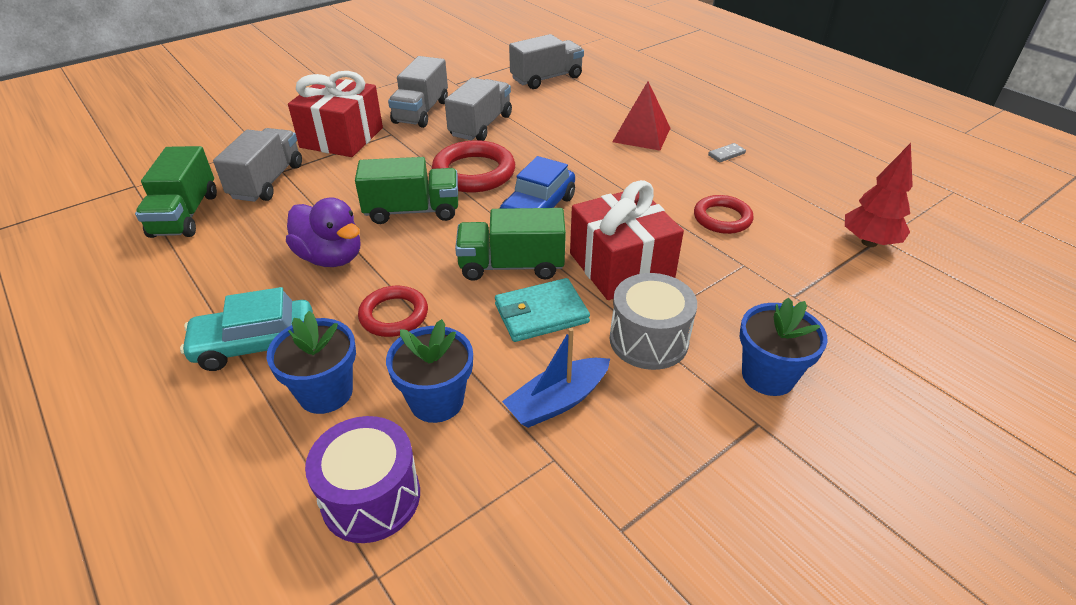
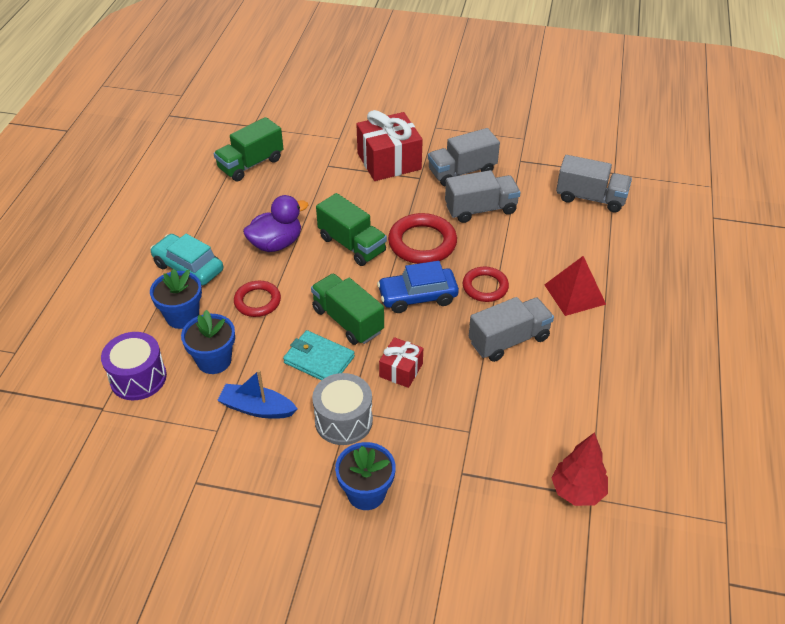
camera: 50 degrees right, 5 degrees up
grey truck [213,128,302,202] -> grey truck moved to [469,297,554,362]
purple duck [286,197,361,267] -> purple duck turned 120 degrees counterclockwise [243,195,308,252]
red gift [570,180,684,300] -> red gift [379,337,423,388], size x0.54
red ring [694,195,754,234] -> red ring moved to [463,267,509,302]
grey domino [708,143,746,162] -> none

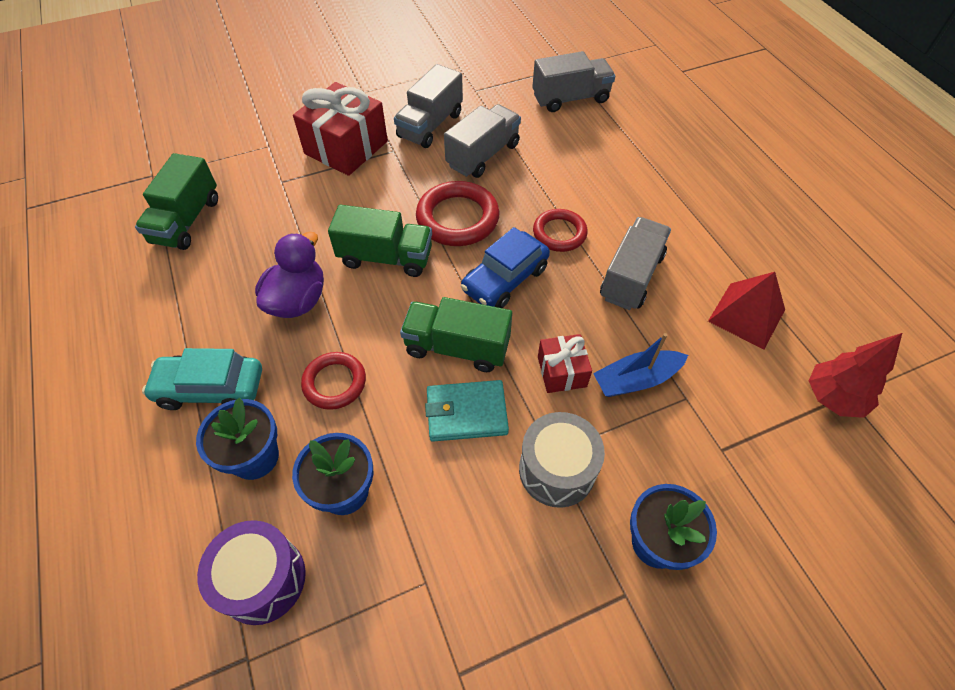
camera: 35 degrees left, 10 degrees up
blue boat [217,370,297,419] -> blue boat moved to [593,333,688,397]
red pyramid [544,256,606,316] -> red pyramid moved to [708,272,785,349]

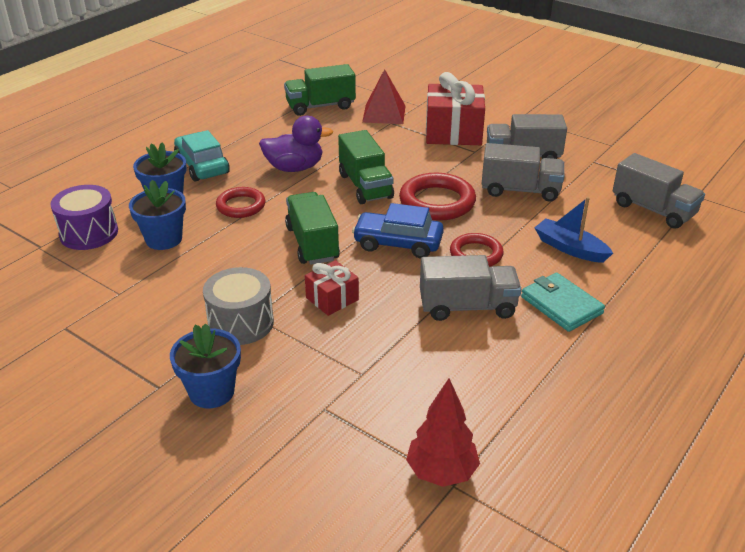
camera: 60 degrees right, 20 degrees down
turquoise wallet [425,380,509,442] -> turquoise wallet moved to [521,273,605,332]
blue boat [593,333,688,397] -> blue boat moved to [534,197,613,263]
red pyramid [708,272,785,349] -> red pyramid moved to [362,69,406,124]

